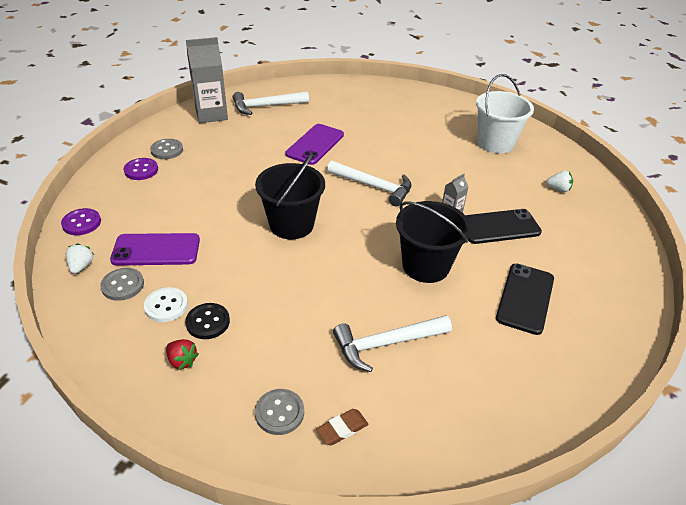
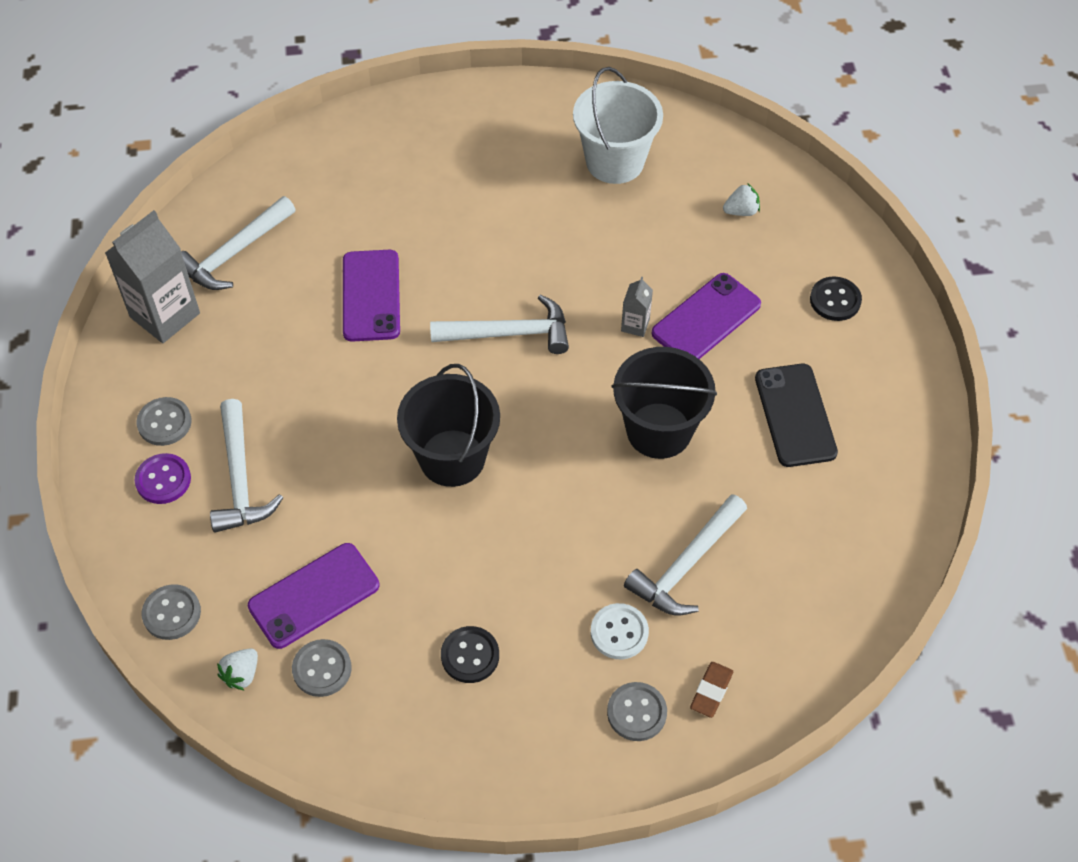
camera: 30 degrees left, 15 degrees up
purple button [61,208,101,235] -> grey button [141,584,201,640]
white strawberry [66,243,94,274] -> white strawberry turned 120 degrees counterclockwise [217,648,258,690]
white button [144,287,188,322] -> white button moved to [591,603,649,659]
red strawberry [166,339,199,370] -> none
black phone [465,209,542,244] -> purple phone [651,273,761,359]
none -> white hammer [210,399,283,532]
none -> black button [810,277,862,321]

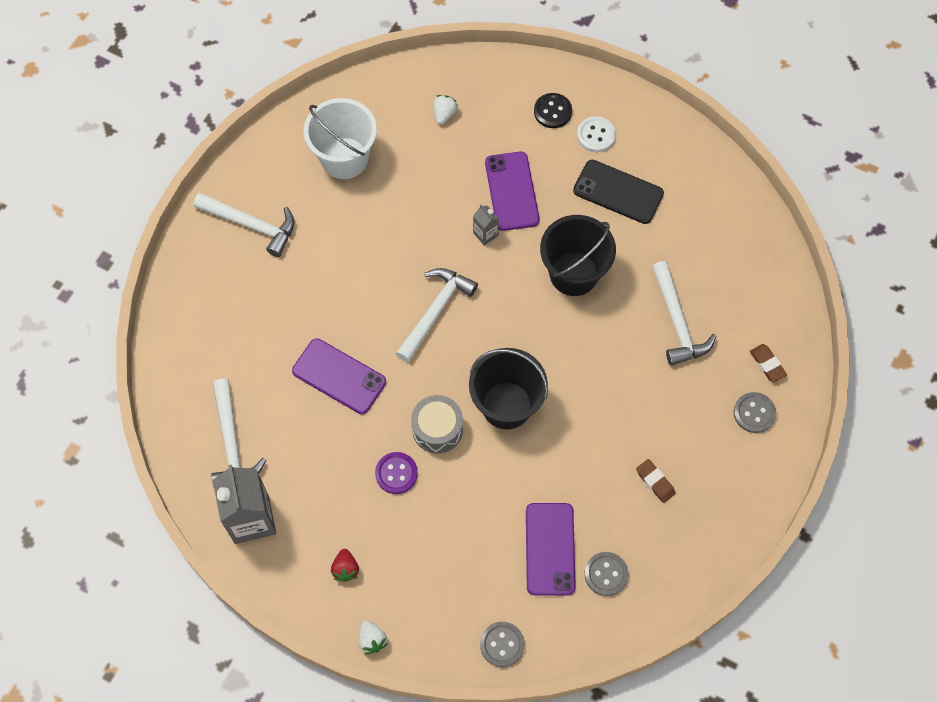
camera: 55 degrees left, 10 degrees up
purple button [134,453,191,504] -> purple button moved to [375,452,418,494]
grey button [137,397,192,446] -> red strawberry [331,549,359,582]
white hammer [210,399,283,532] -> white hammer moved to [194,193,295,257]
white strawberry [217,648,258,690] -> white strawberry moved to [359,621,387,654]
black button [441,626,499,683] -> brown eraser [636,459,676,503]
white button [591,603,649,659] -> white button moved to [577,116,616,152]
none -> grey drum [411,395,463,454]

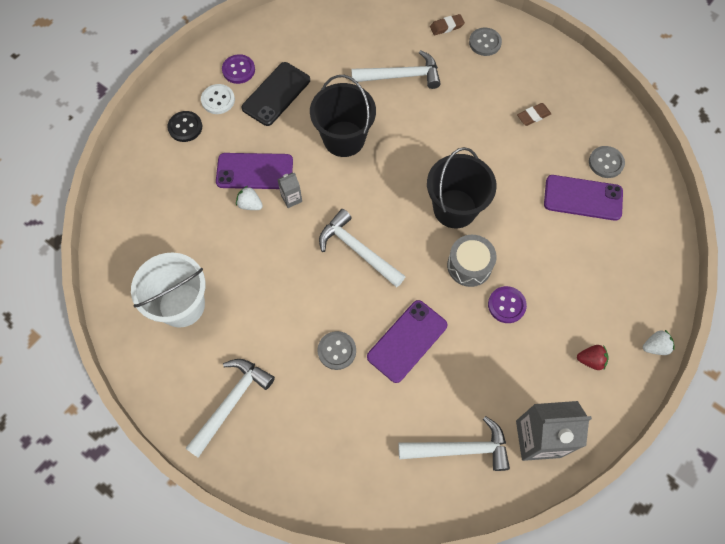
camera: 80 degrees left, 0 degrees up
white strawberry [433,95,458,124] -> white strawberry moved to [236,186,263,210]
grey button [480,622,525,667] -> grey button moved to [318,331,356,370]
none -> purple button [222,54,255,84]

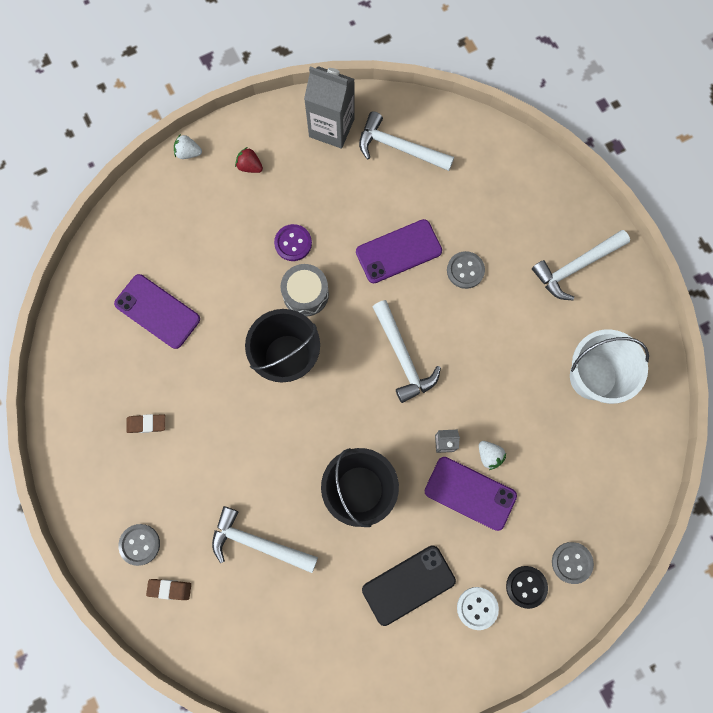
camera: 155 degrees left, 10 degrees up
purple button [222,54,255,84] -> none
grey button [589,146,625,178] -> grey button moved to [552,542,594,584]

